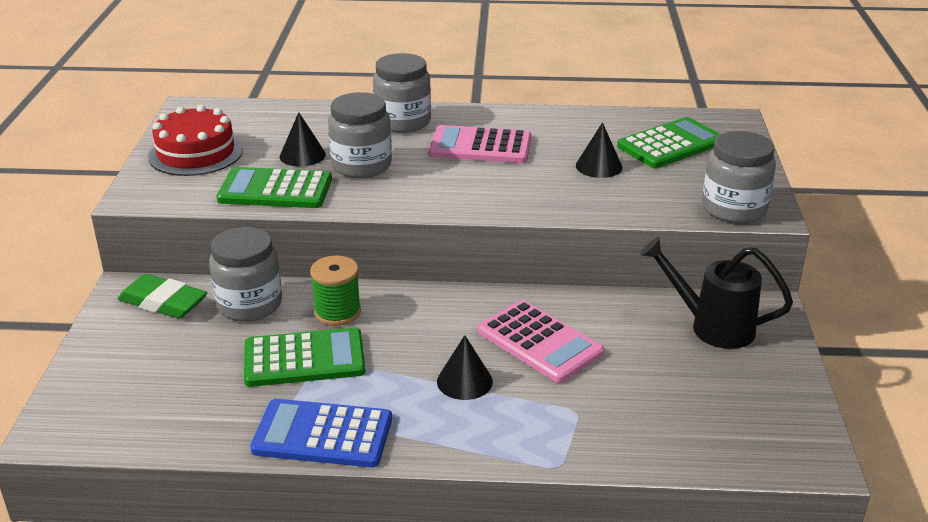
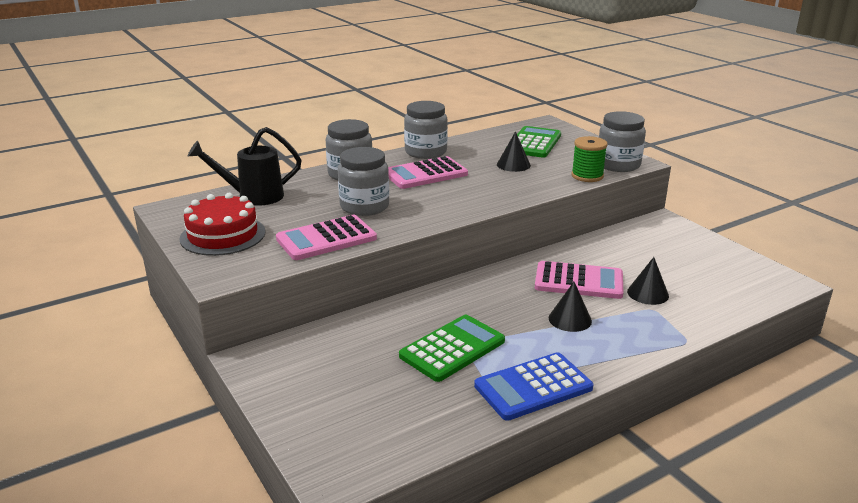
camera: 35 degrees left, 5 degrees down
green eraser [117,274,207,318] -> none
grey jar [209,227,282,322] -> grey jar moved to [404,101,448,159]
green calculator [217,167,332,208] -> pink calculator [276,215,377,260]
black cone [280,112,326,167] -> black cone moved to [627,257,669,305]
green spool [310,255,361,326] -> green spool moved to [571,136,608,182]
black watering can [640,237,793,349] -> black watering can moved to [188,127,302,206]

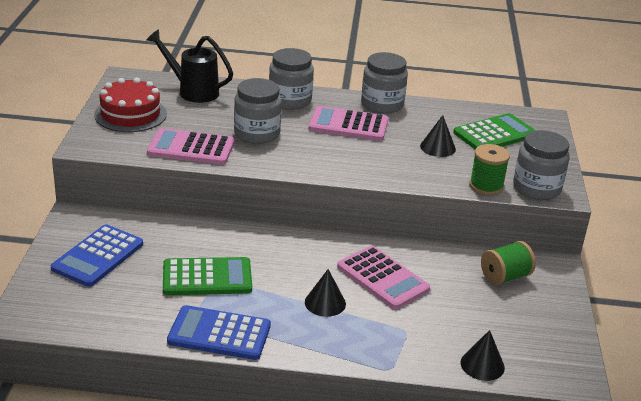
camera: 35 degrees right, 5 degrees up
black cone [627,257,669,305] -> black cone moved to [461,330,505,381]
none -> blue calculator [51,224,143,287]
none -> green spool [481,241,536,285]

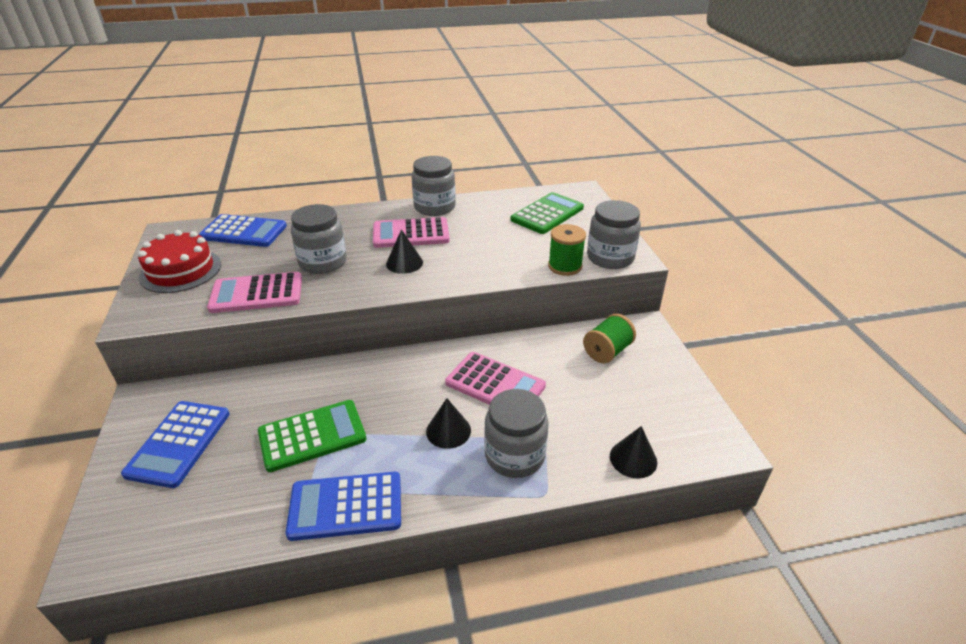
camera: 15 degrees left, 5 degrees up
black watering can [147,29,233,103] -> blue calculator [199,214,287,247]
grey jar [269,48,314,110] -> grey jar moved to [484,389,549,478]
black cone [420,115,456,157] -> black cone moved to [386,229,423,274]

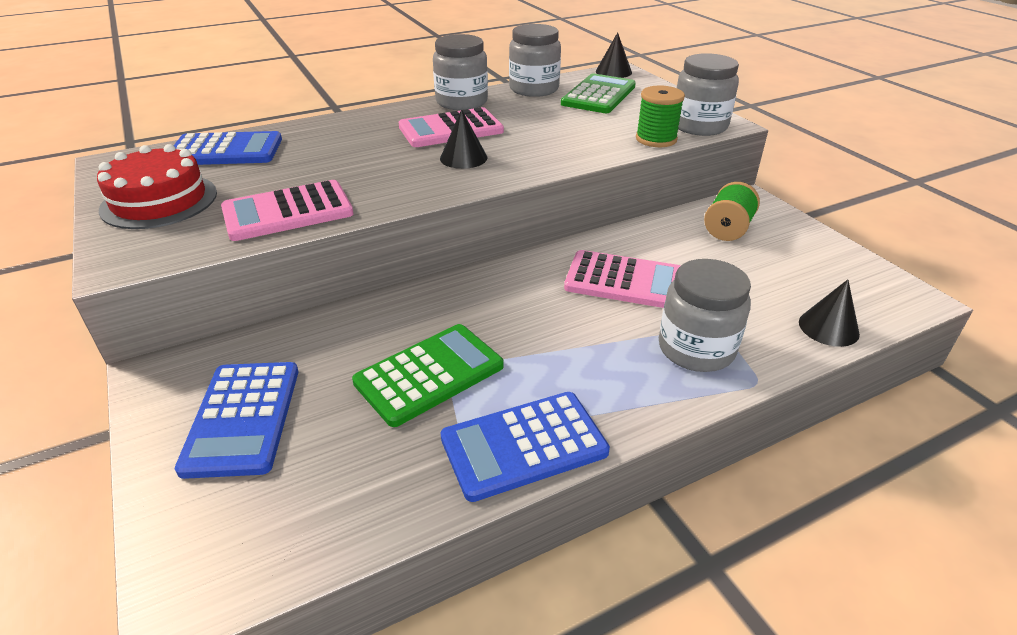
camera: 15 degrees left, 0 degrees up
grey jar [291,204,347,274] -> grey jar moved to [509,24,561,97]
black cone [426,398,471,449] -> black cone moved to [596,32,632,78]

